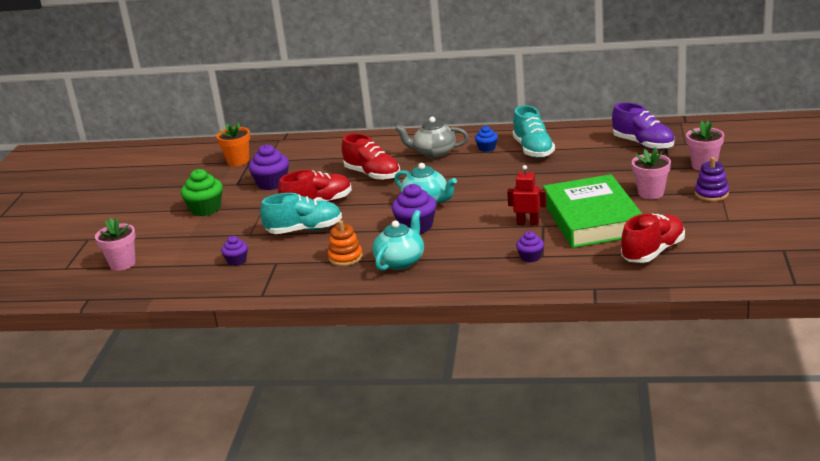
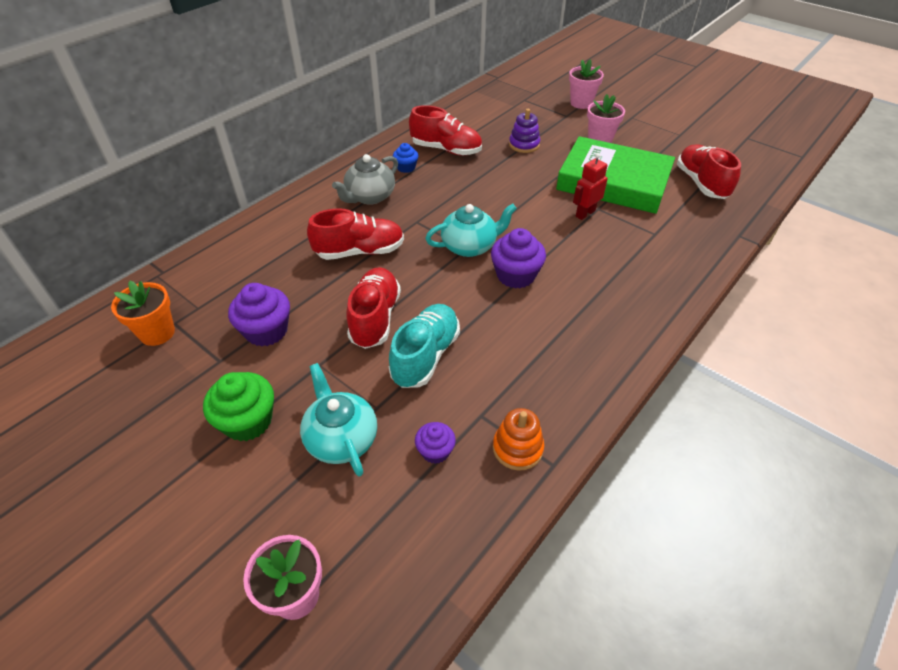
camera: 60 degrees left, 20 degrees up
orange stacking toy [328,220,363,266] -> orange stacking toy moved to [493,408,544,471]
turquoise teapot [373,210,424,271] -> turquoise teapot moved to [300,363,377,477]
turquoise shoe [513,105,555,158] -> red shoe [409,105,482,156]
purple cupcake [516,231,544,263] -> none
purple shoe [612,102,674,150] -> none
purple stacking toy [695,157,729,202] -> purple stacking toy moved to [509,109,540,153]

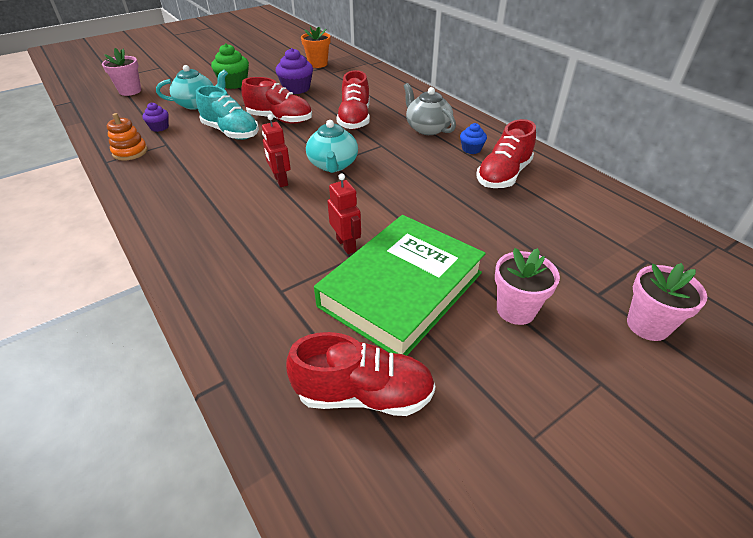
camera: 105 degrees right, 5 degrees down
purple cupcake [491,228,546,289] -> red robot [262,114,291,187]
purple stacking toy [509,109,540,153] -> none

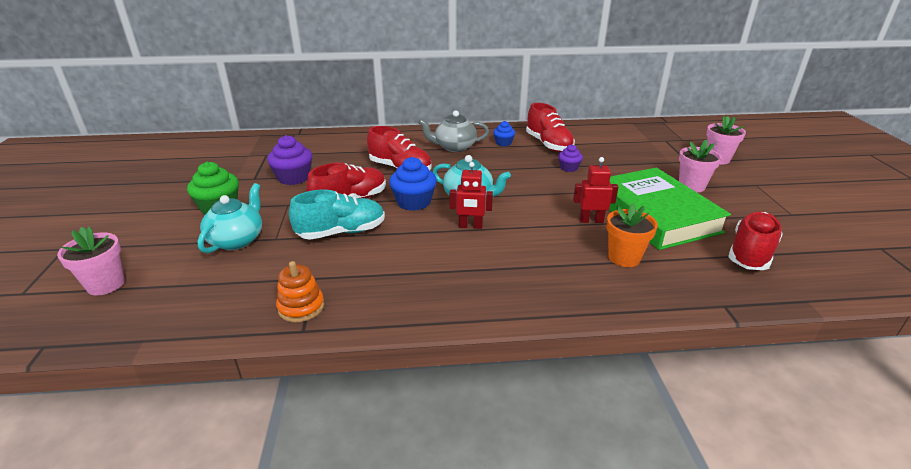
camera: 60 degrees left, 10 degrees down
purple cupcake [142,103,169,132] -> purple cupcake moved to [558,144,583,172]
orange flower pot [301,26,330,68] -> orange flower pot moved to [606,203,658,267]
none -> blue cupcake [389,157,437,211]

